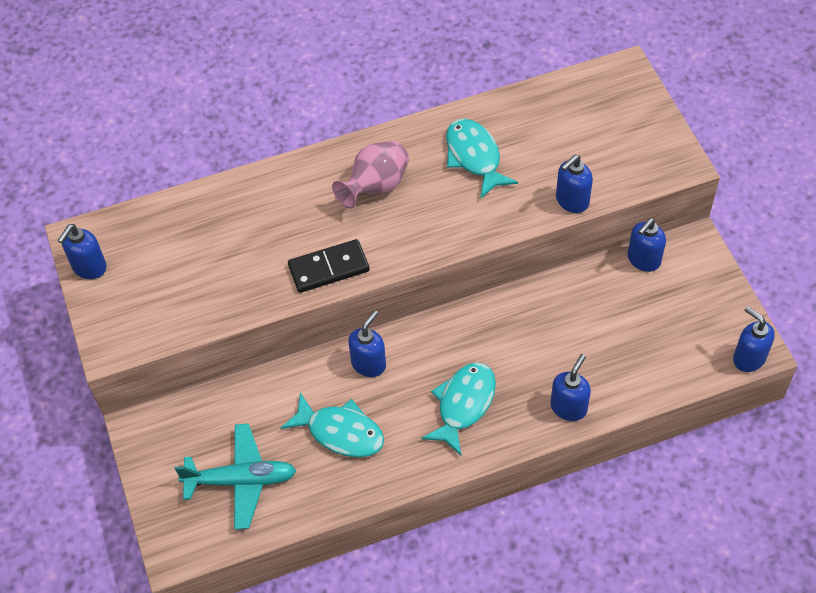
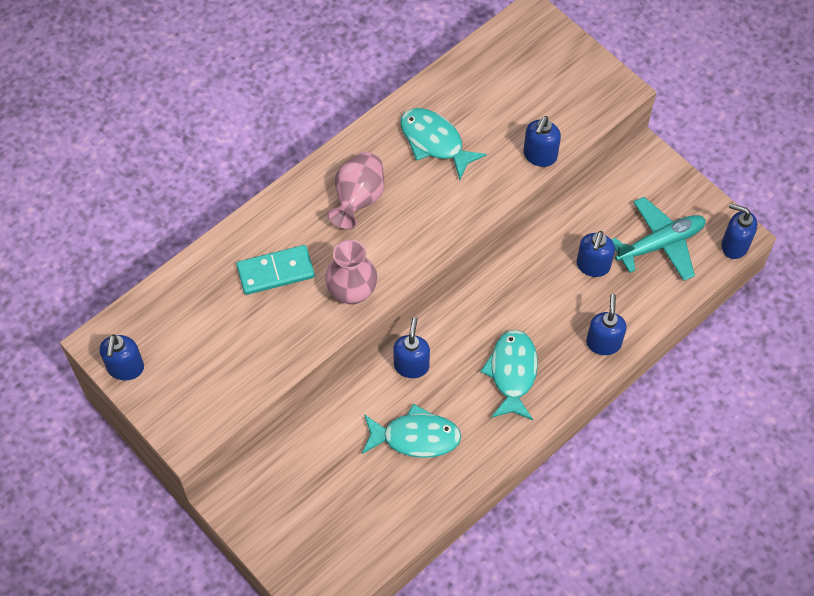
camera: 25 degrees left, 5 degrees up
turquoise plane [175,423,296,530] -> turquoise plane moved to [612,197,706,281]
black domino [288,239,370,293] -> pink vase [325,239,377,305]
blue soap dispenser [628,218,666,272] -> blue soap dispenser moved to [576,231,615,277]
none -> turquoise domino [236,245,315,295]

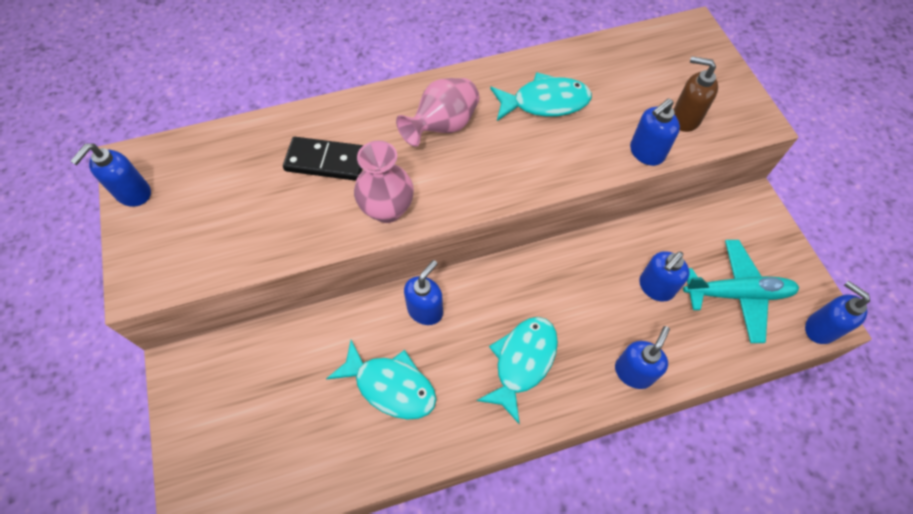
camera: 25 degrees right, 0 degrees up
turquoise domino [236,245,315,295] -> black domino [283,137,364,181]
turquoise fish [400,108,487,180] -> turquoise fish turned 105 degrees clockwise [490,72,592,121]
none -> brown soap dispenser [673,56,718,132]

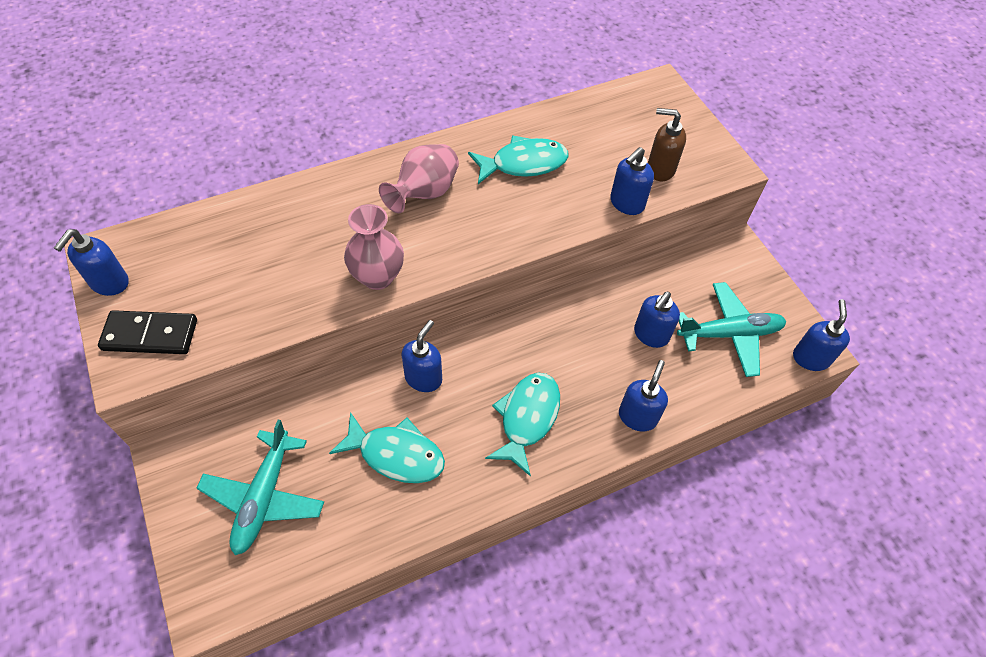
camera: 10 degrees left, 5 degrees down
black domino [283,137,364,181] -> black domino moved to [98,310,197,354]
blue soap dispenser [805,281,870,344] -> blue soap dispenser turned 60 degrees clockwise [793,299,850,371]
none -> turquoise plane [197,420,324,555]

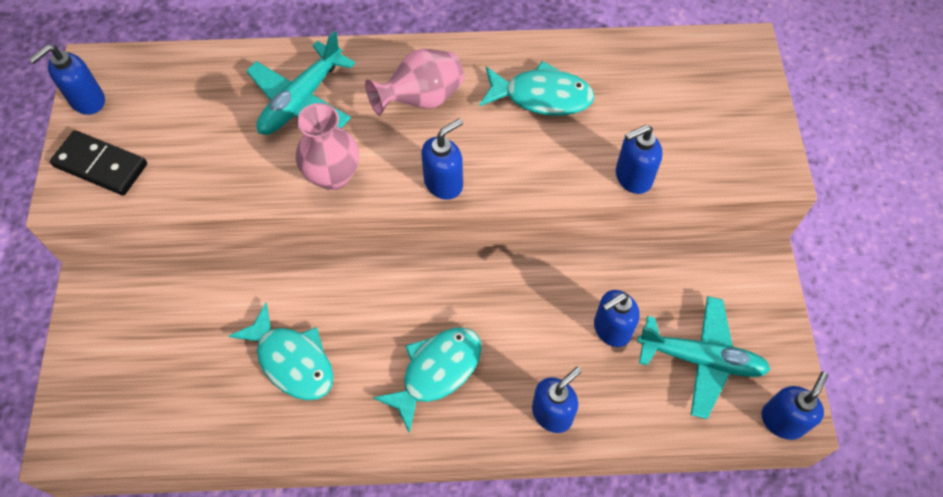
camera: 25 degrees right, 5 degrees up
turquoise plane [197,420,324,555] -> turquoise plane moved to [247,30,355,135]
blue soap dispenser [402,320,442,392] -> blue soap dispenser moved to [421,118,463,200]
brown soap dispenser [648,108,686,181] -> none

